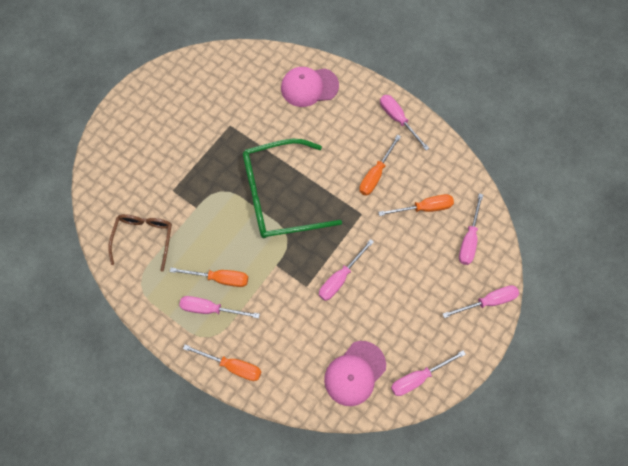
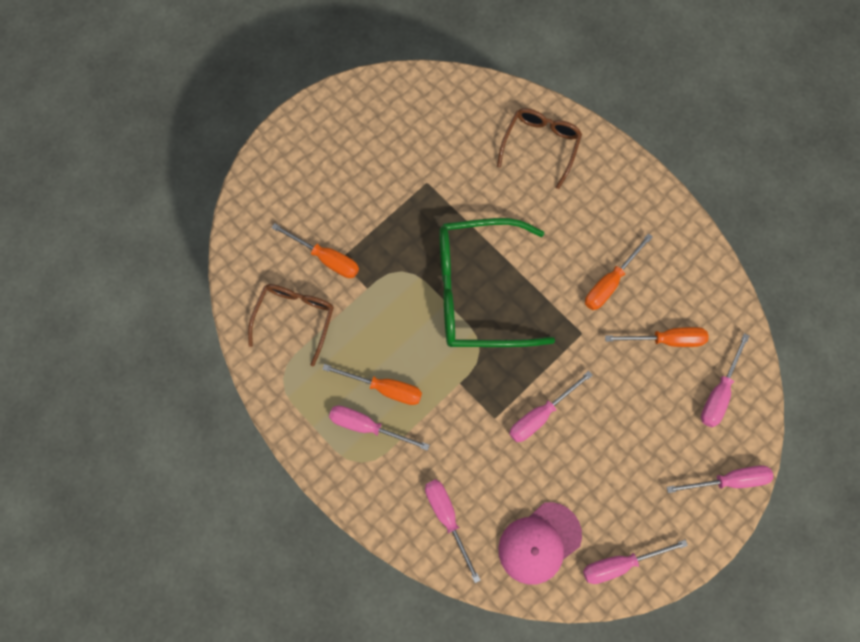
camera: 10 degrees right, 5 degrees up
orange screwdriver [183,344,261,381] -> orange screwdriver moved to [271,223,359,278]
pink cap [281,67,339,107] -> brown glasses [497,108,582,189]
pink screwdriver [380,95,429,150] -> pink screwdriver moved to [425,479,481,583]

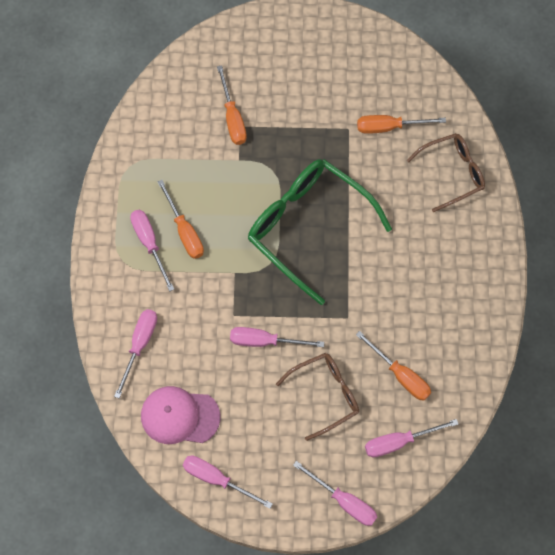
camera: 45 degrees right, 5 degrees down
brown glasses [248,284,334,367] -> brown glasses moved to [276,353,359,441]
orange screwdriver [585,233,653,310] -> orange screwdriver moved to [357,115,446,134]

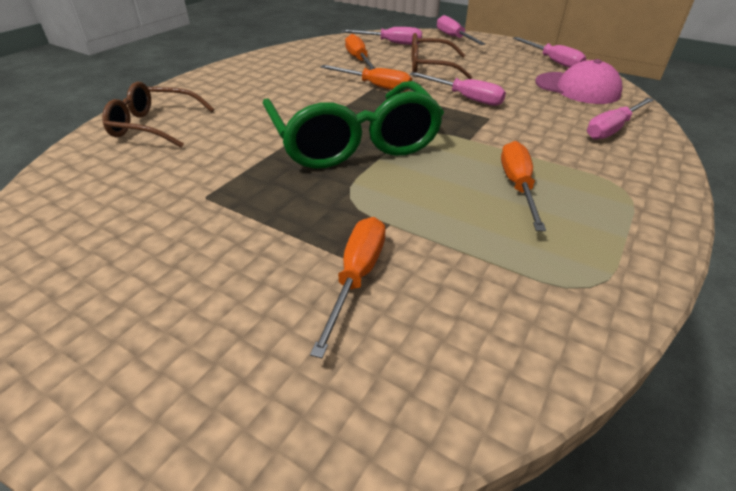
camera: 150 degrees left, 30 degrees down
pink screwdriver [130,210,174,291] -> none
orange screwdriver [357,115,446,134] -> orange screwdriver moved to [321,65,412,92]

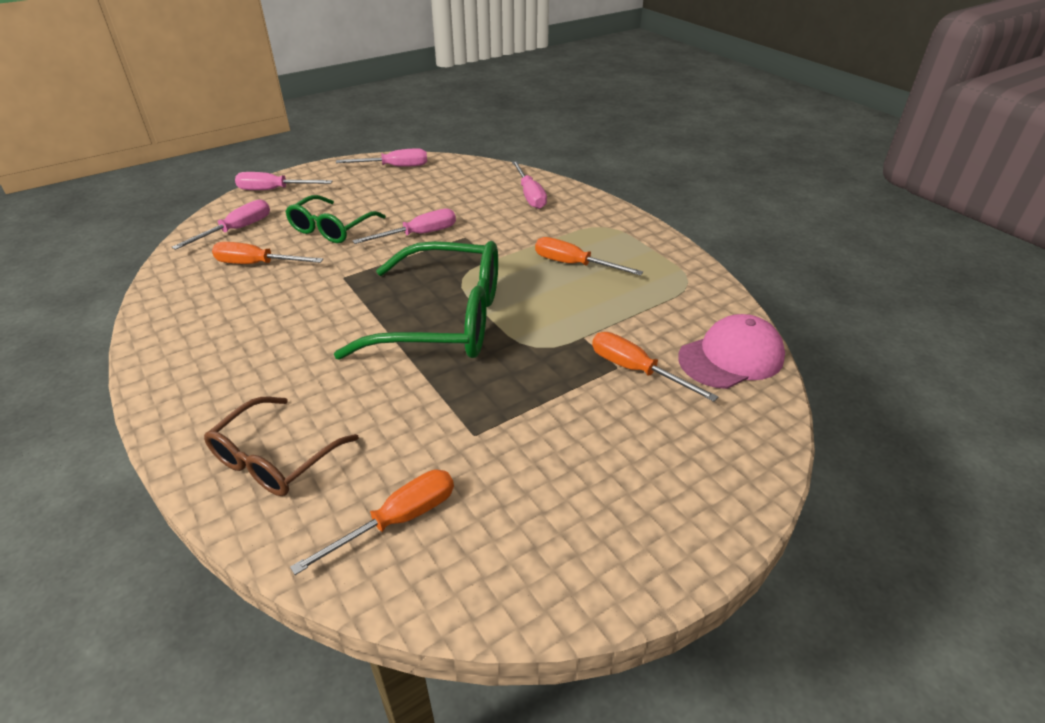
camera: 65 degrees left, 0 degrees up
orange screwdriver [321,65,412,92] -> orange screwdriver moved to [290,470,454,575]
brown glasses [411,33,472,79] -> green glasses [285,195,386,243]
pink cap [535,59,623,104] -> pink cap moved to [678,314,785,389]

